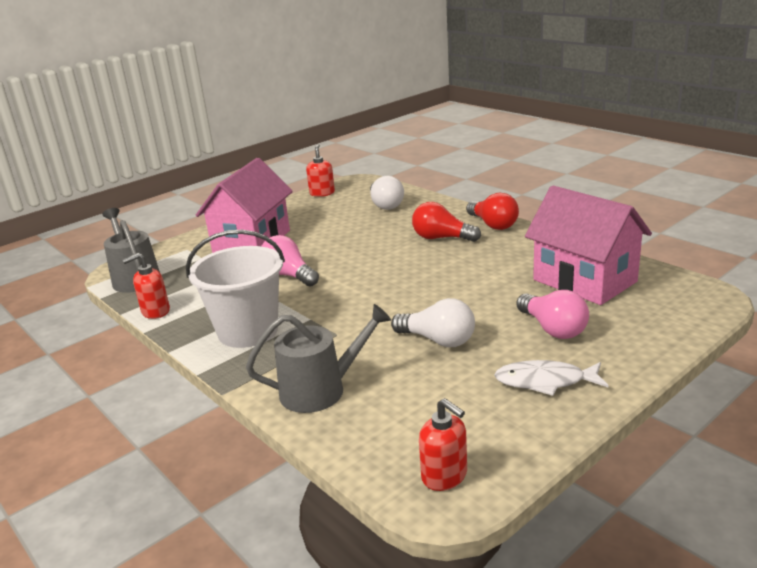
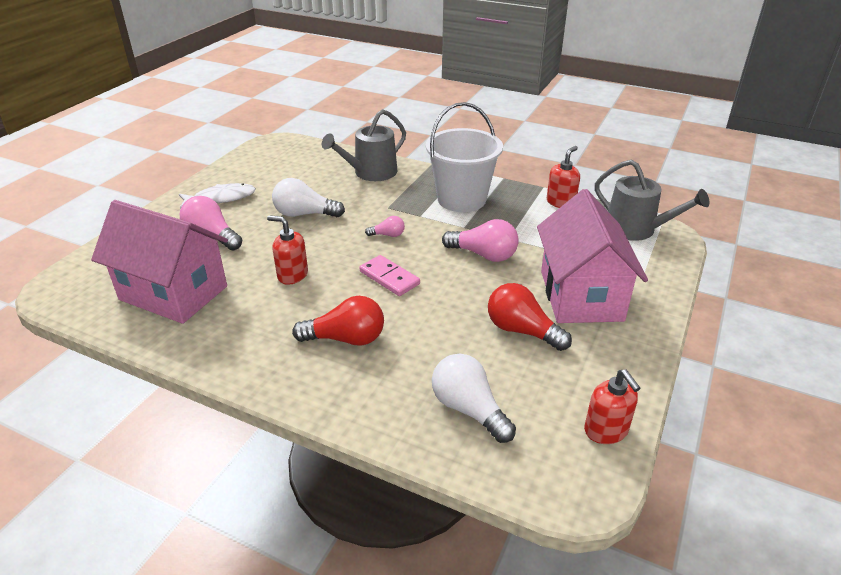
camera: 155 degrees right, 10 degrees up
red soap dispenser [419,398,467,491] -> red soap dispenser moved to [267,215,308,285]
red light bulb [466,193,519,230] -> red light bulb moved to [488,283,572,351]
none -> pink domino [360,255,420,296]
none -> pink light bulb [365,216,405,237]

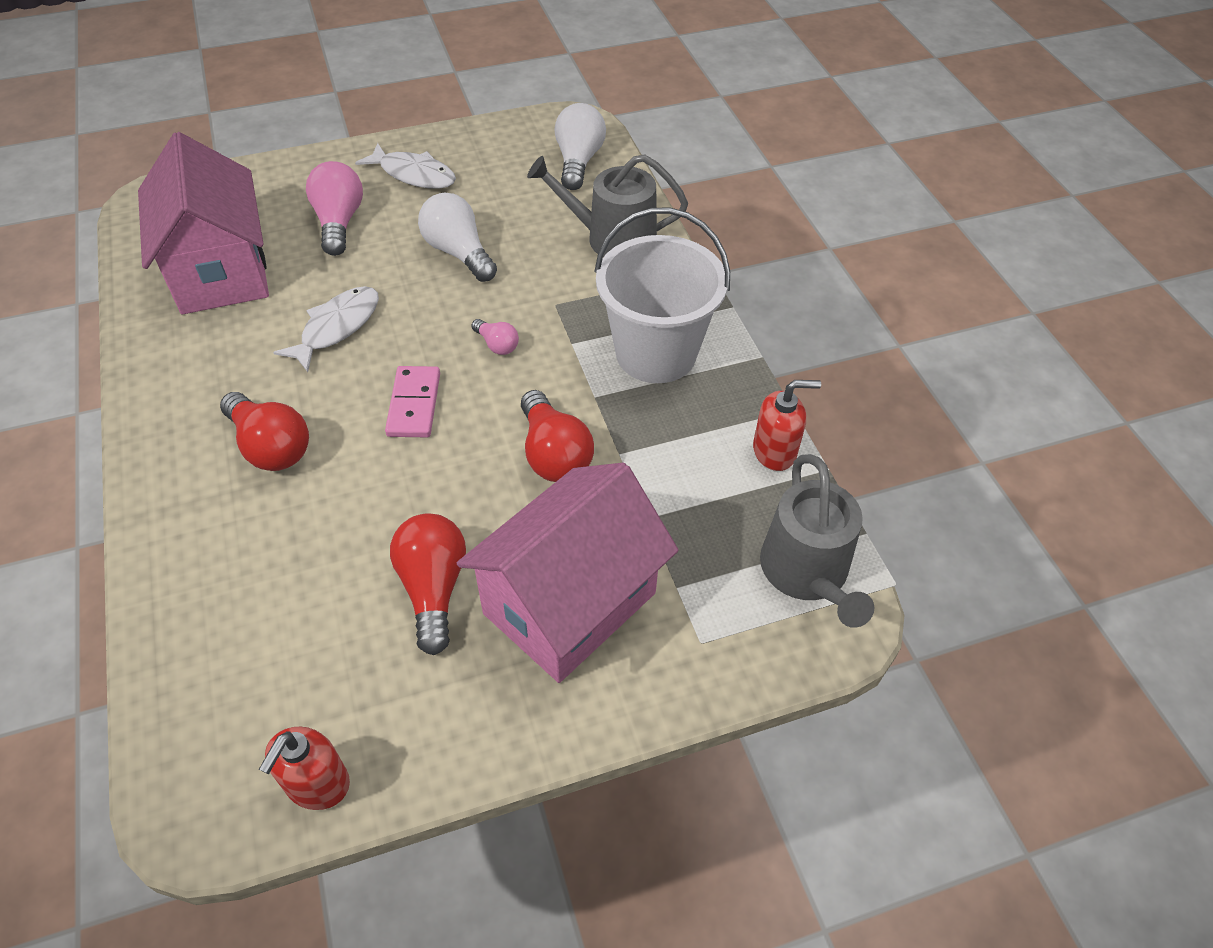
camera: 45 degrees right, 15 degrees up
red soap dispenser [267,215,308,285] -> white fish [273,286,379,372]
white light bulb [432,354,516,443] -> white light bulb moved to [555,103,606,190]
pink light bulb [442,219,519,262] -> red light bulb [521,390,594,482]

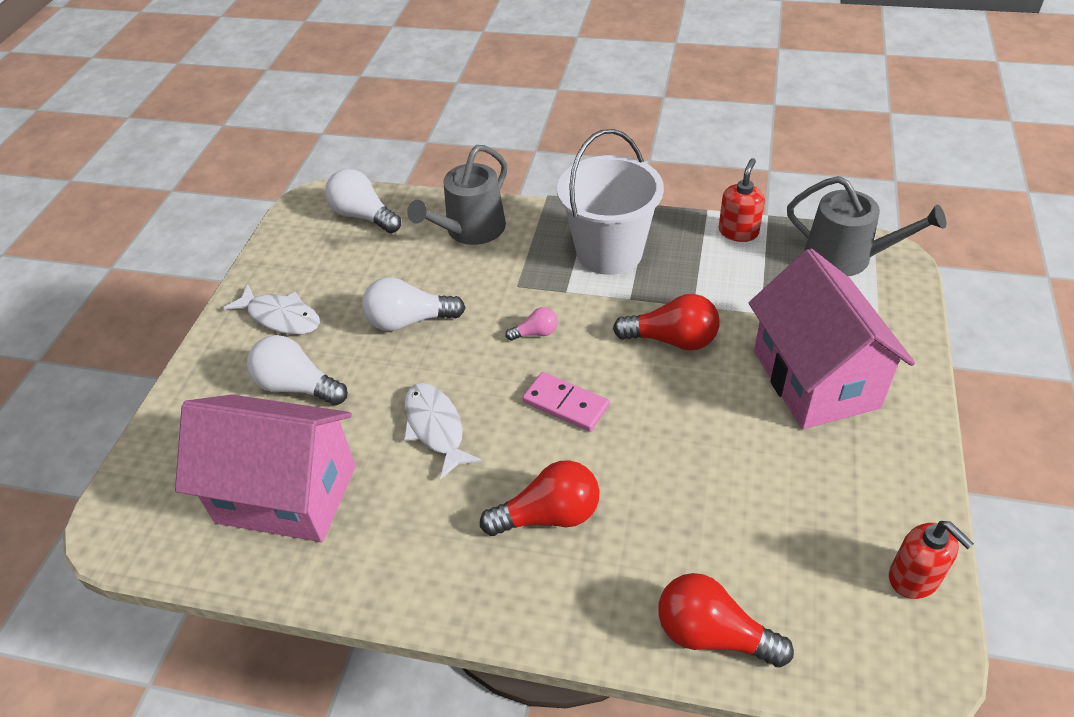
camera: 55 degrees left, 5 degrees down
pink light bulb [306,161,363,256] -> white light bulb [247,335,348,405]
white fish [355,143,456,189] -> white fish turned 60 degrees clockwise [223,285,320,334]
red light bulb [390,513,466,655] -> red light bulb moved to [658,573,794,667]

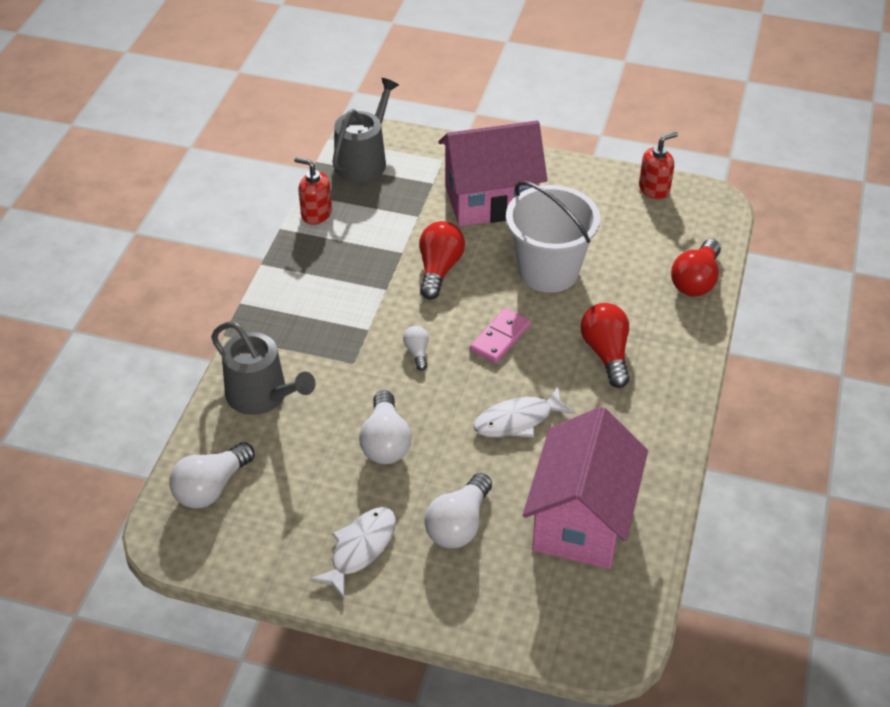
camera: 90 degrees left, 0 degrees up
pink light bulb [505,307,558,341] -> white light bulb [403,326,429,370]
white bucket [557,129,664,275] -> white bucket moved to [506,181,600,293]

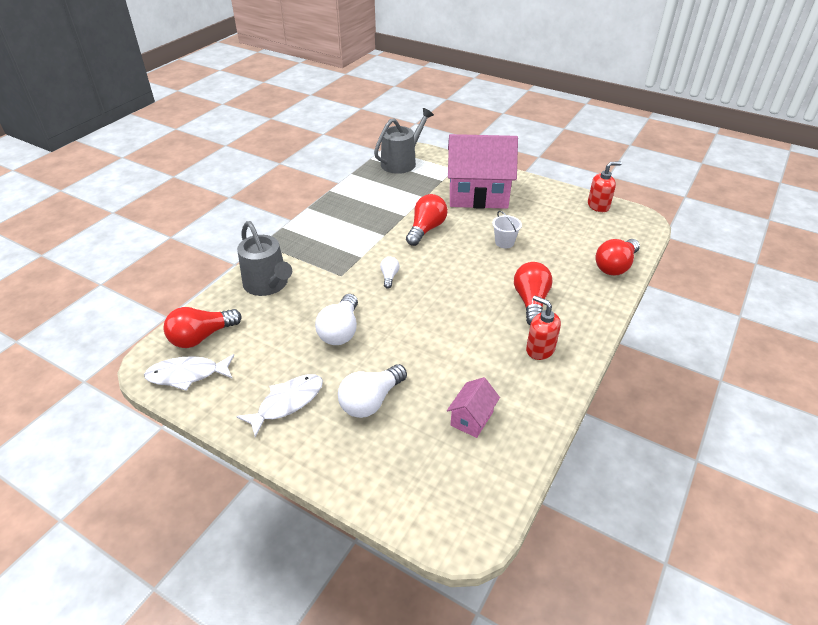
camera: 15 degrees right, 5 degrees down
white light bulb [169,442,255,509] -> red light bulb [163,307,242,348]
red soap dispenser [294,157,332,225] -> red soap dispenser moved to [526,296,561,360]
pink domino [470,308,531,363] -> none
white fish [473,386,575,437] -> white fish moved to [144,354,234,391]
white bucket [506,181,600,293] -> white bucket [492,211,522,248], size x0.42
pink house [523,407,648,569] -> pink house [447,377,500,438], size x0.44

